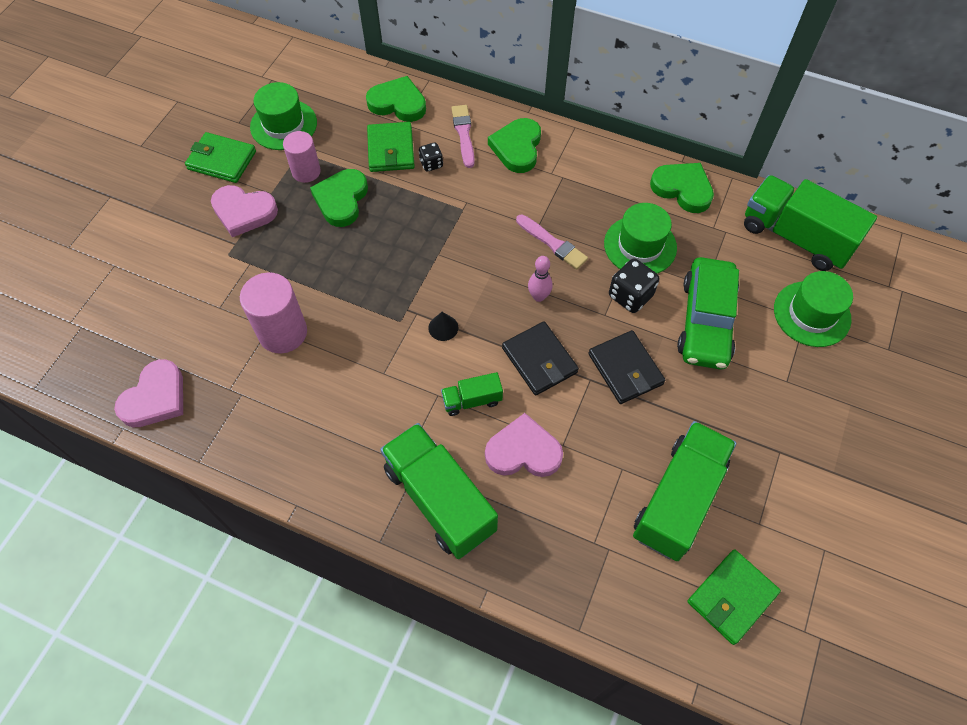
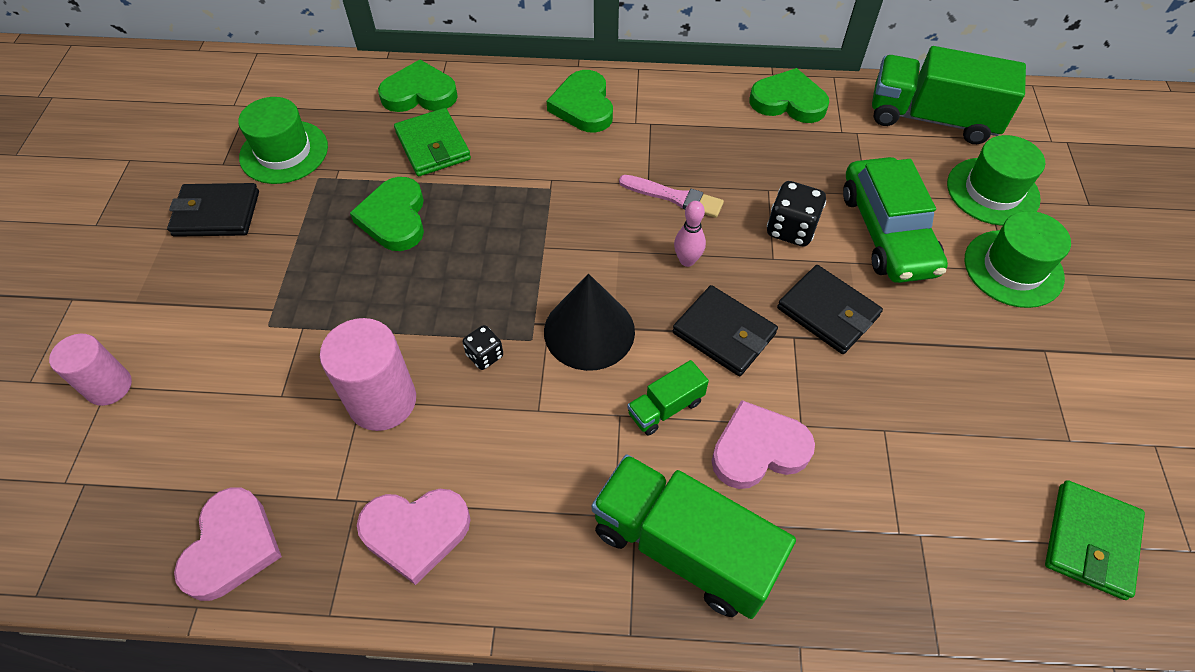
camera: 20 degrees left, 5 degrees down
green wallet [185,132,256,183] -> black wallet [167,183,259,237]
pink heart [211,185,278,237] -> pink heart moved to [357,489,471,585]
pink cylinder [283,131,321,183] -> pink cylinder moved to [49,334,132,406]
black dice [419,143,443,172] -> black dice moved to [463,325,503,370]
black cone [428,312,458,341] -> black cone [544,274,635,371], size x2.30
pink brush [451,105,475,168] -> none
green hat [604,203,677,273] -> green hat moved to [964,211,1071,308]
green truck [633,421,736,561] -> none

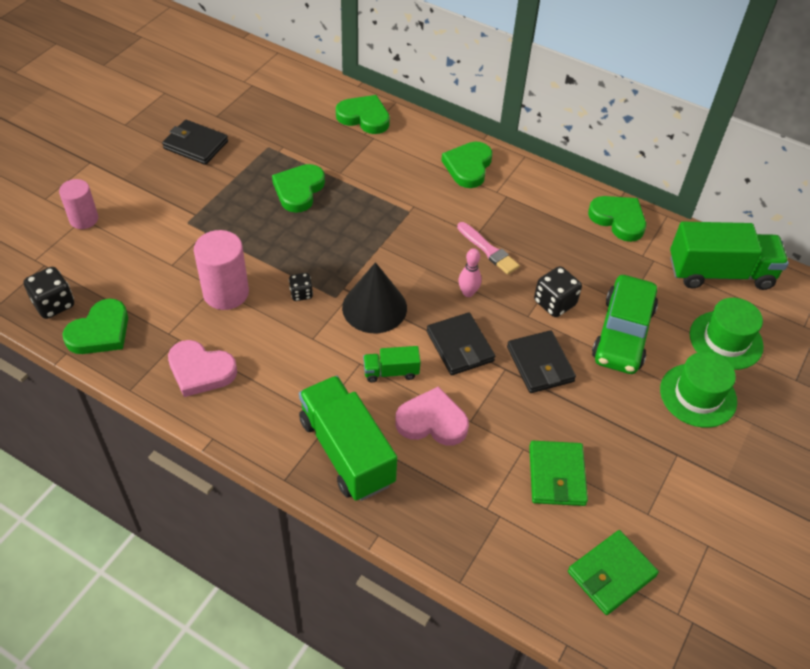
camera: 25 degrees right, 5 degrees down
pink heart [174,488,282,601] -> green heart [62,299,128,354]
green hat [238,97,328,184] -> none
green wallet [394,108,471,177] -> green wallet moved to [529,441,588,506]
green truck [872,46,1026,144] -> green truck turned 135 degrees clockwise [670,222,789,290]
none -> black dice [24,267,74,319]

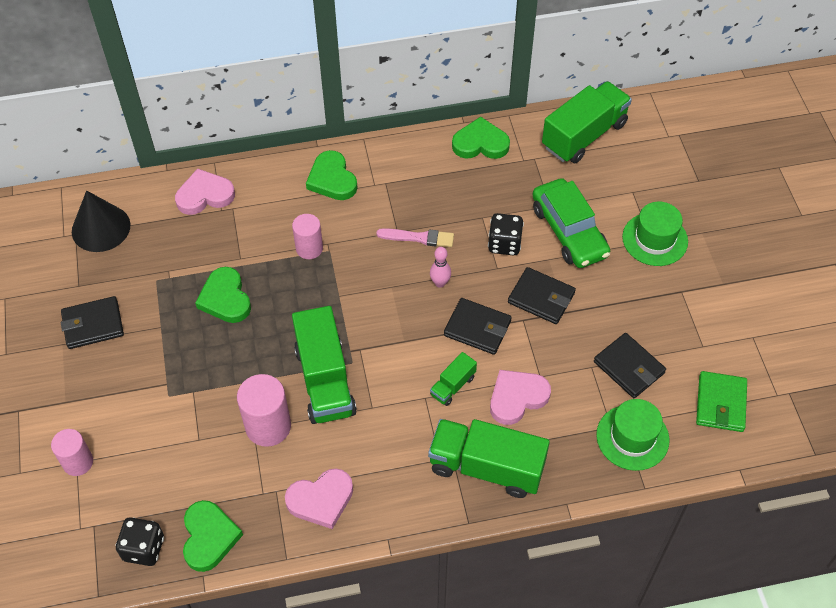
camera: 40 degrees left, 5 degrees up
black dice [289,273,313,301] -> green truck [292,306,357,424]
green heart [336,95,390,134] -> pink heart [175,168,235,215]
black cone [342,262,407,333] -> black cone moved to [72,190,130,252]
green wallet [529,441,588,506] -> black wallet [594,333,666,398]
green hat [690,298,764,370] -> green hat moved to [596,399,669,471]
none -> pink cylinder [292,214,323,259]

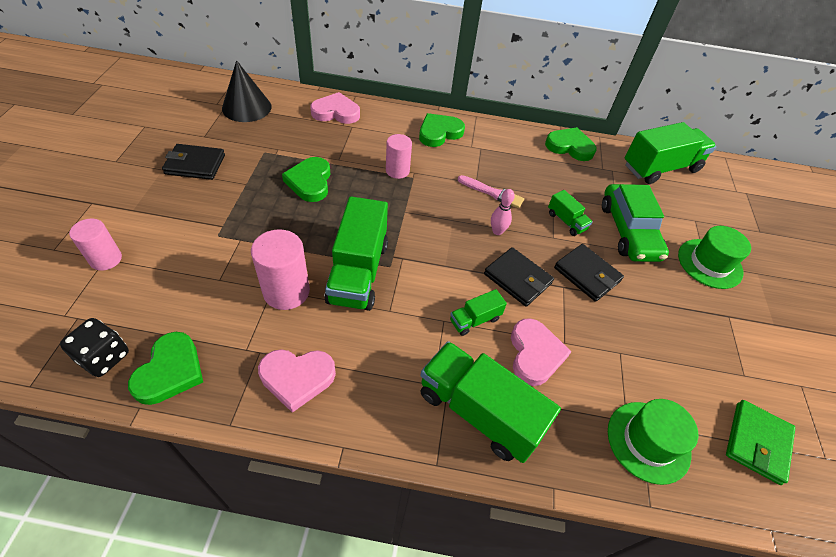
camera: 15 degrees right, 5 degrees down
green heart [306,150,357,200] -> green heart turned 60 degrees clockwise [419,113,465,147]
black dice [488,213,524,256] -> green truck [548,190,593,236]
pink heart [490,370,551,425] -> pink heart turned 105 degrees clockwise [511,318,572,386]
black wallet [594,333,666,398] -> none

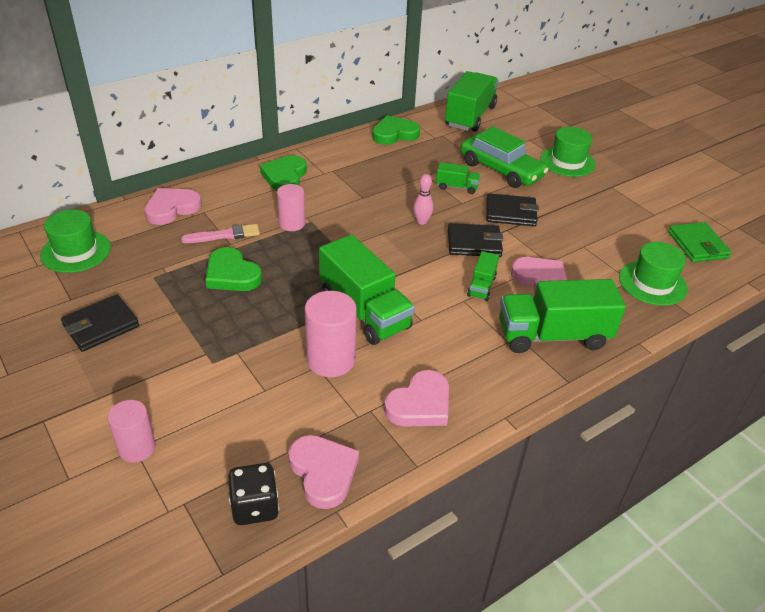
camera: 40 degrees left, 10 degrees down
green heart [128,332,203,405] -> pink heart [288,435,359,509]
black cone [222,60,271,122] -> green hat [40,210,111,273]
pink brush [458,175,524,208] -> pink brush moved to [181,224,260,243]

